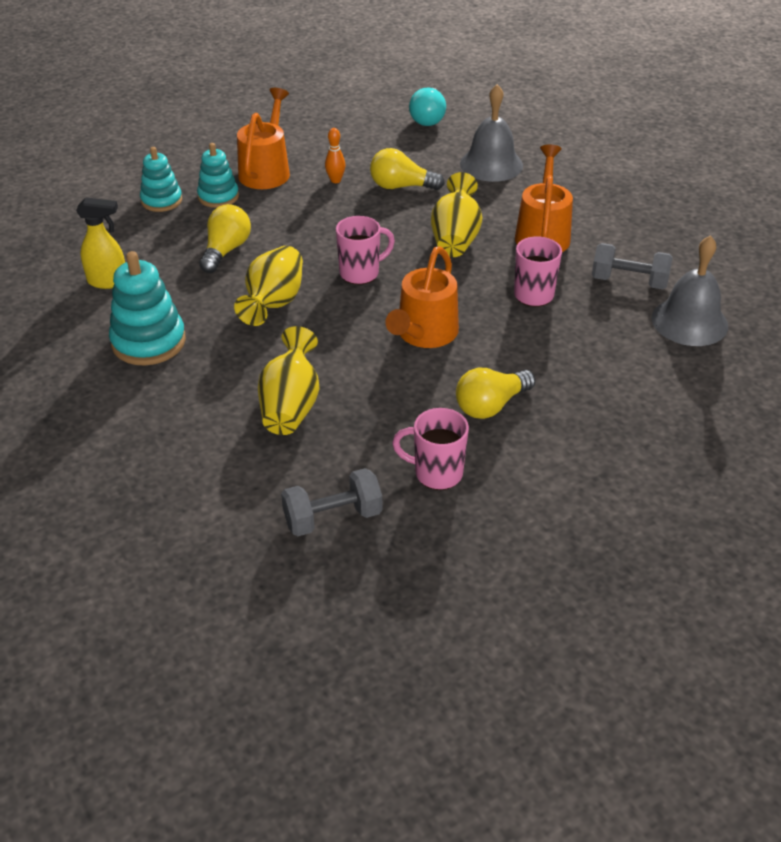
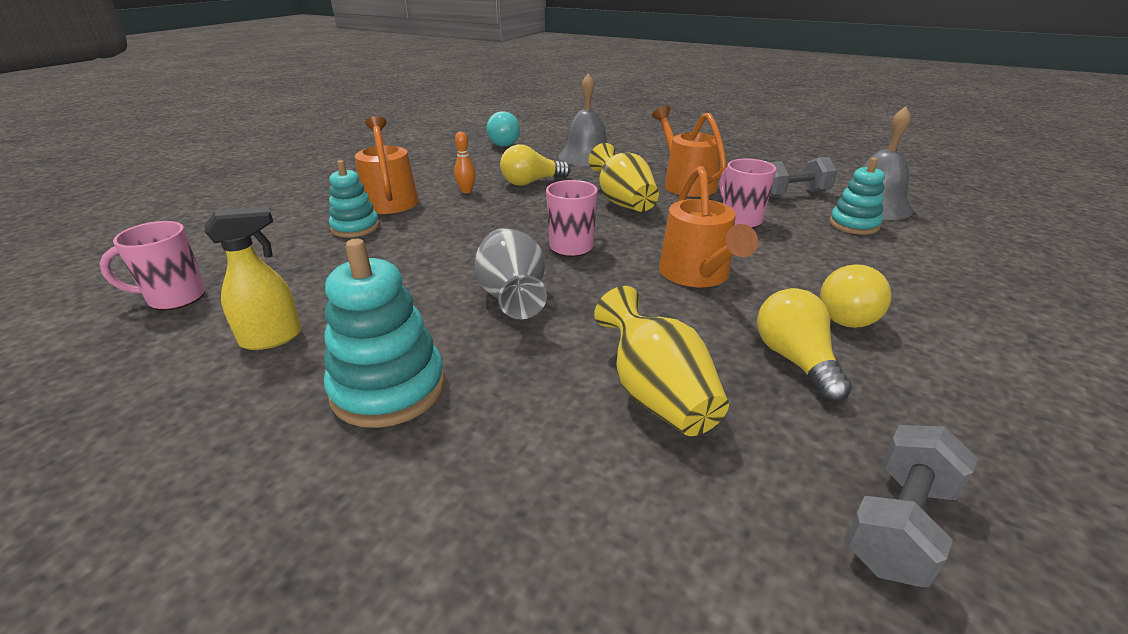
camera: 30 degrees left, 10 degrees down
turquoise stacking toy [140,147,182,212] -> turquoise stacking toy moved to [829,157,885,235]
yellow light bulb [199,204,251,273] -> yellow light bulb moved to [757,288,852,403]
yellow vase [234,246,303,326] -> grey vase [475,228,547,319]
pink mug [392,408,469,490] -> pink mug moved to [99,221,206,310]

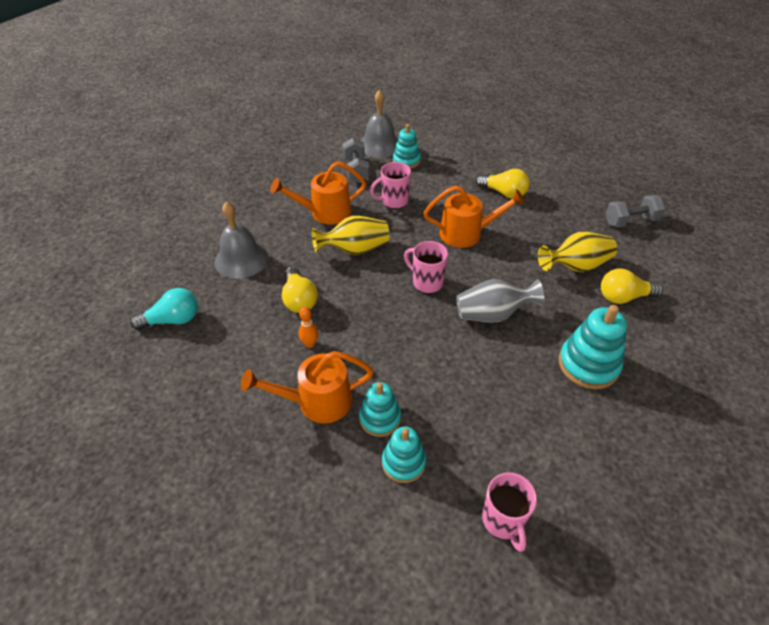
camera: 85 degrees left, 15 degrees up
yellow spray bottle [204,206,302,350] -> none
yellow light bulb [757,288,852,403] -> yellow light bulb moved to [601,269,663,304]
grey dumbbell [844,425,977,587] -> grey dumbbell turned 60 degrees counterclockwise [605,195,666,228]
none -> turquoise stacking toy [382,427,426,483]

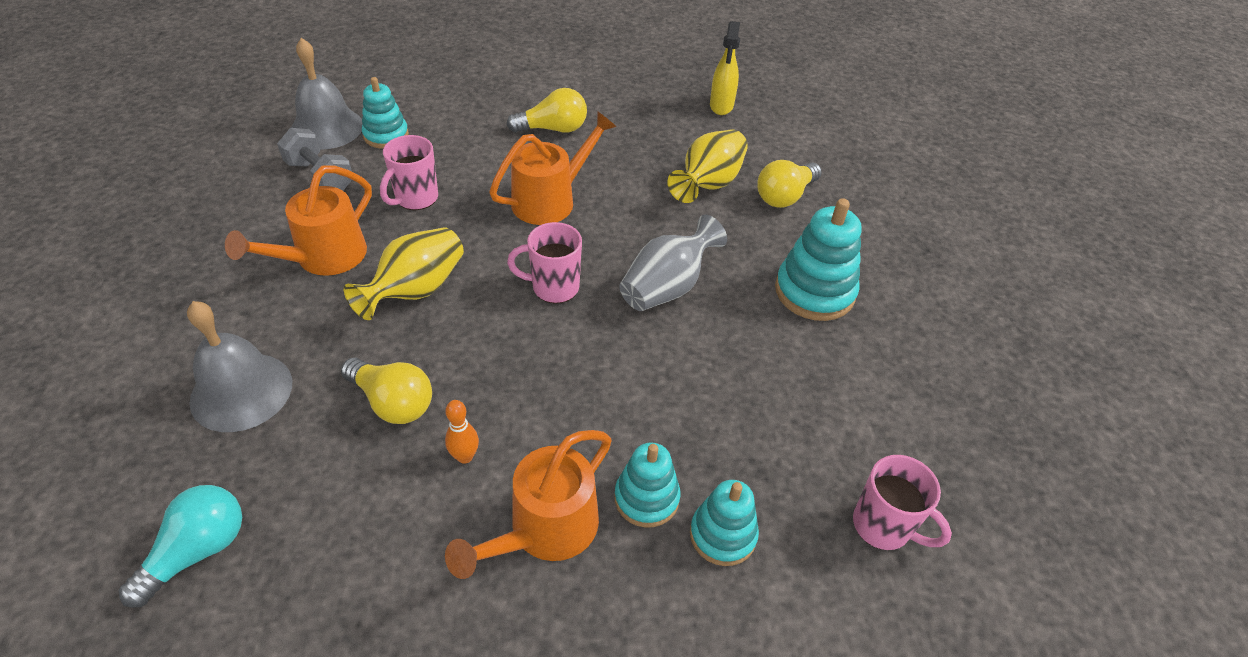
camera: 40 degrees left, 0 degrees up
grey dumbbell [605,195,666,228] -> yellow spray bottle [710,21,740,115]

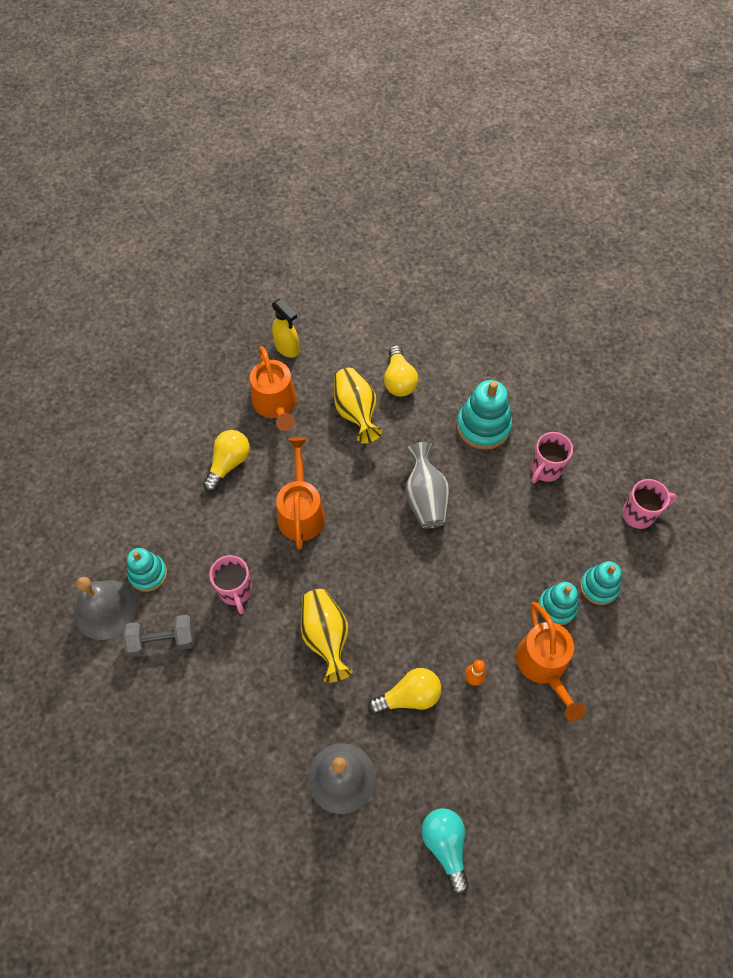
camera: 50 degrees left, 15 degrees up
orange watering can [225,166,372,276] -> orange watering can moved to [250,346,297,431]
pink mug [507,222,582,304] -> pink mug moved to [531,432,573,483]

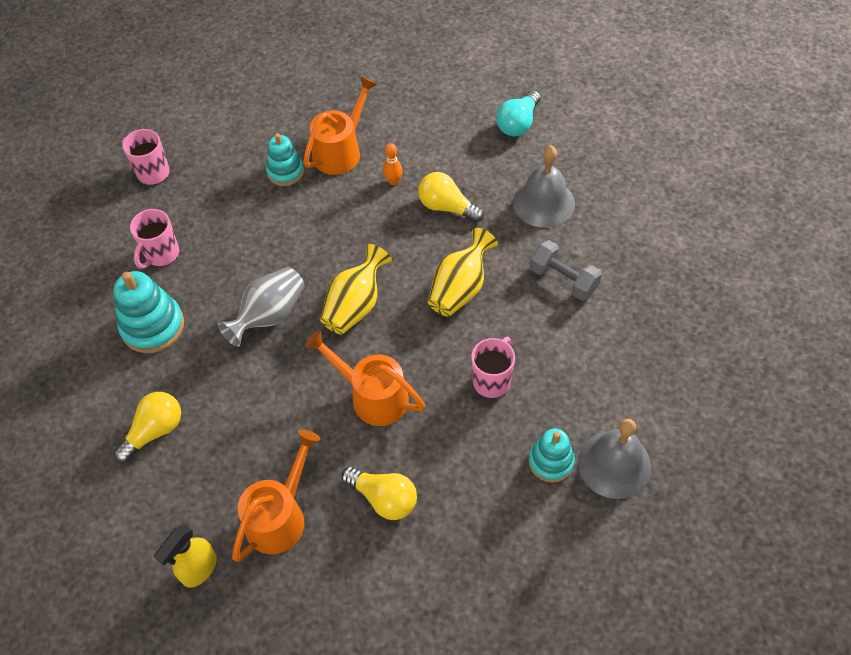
camera: 130 degrees left, 5 degrees down
grey dumbbell [123,615,195,657] -> grey dumbbell moved to [530,240,602,301]
yellow light bulb [203,430,250,492] -> yellow light bulb turned 135 degrees counterclockwise [341,466,417,520]
yellow spray bottle [272,299,299,358] -> yellow spray bottle turned 150 degrees counterclockwise [154,524,217,588]
orange watering can [276,437,325,549] -> orange watering can turned 75 degrees clockwise [305,330,425,426]
yellow vase [334,368,382,444] -> yellow vase moved to [320,244,392,334]
pink mug [531,432,573,483] -> pink mug turned 120 degrees clockwise [130,209,179,269]
turquoise stacking toy [580,561,621,605] -> none

